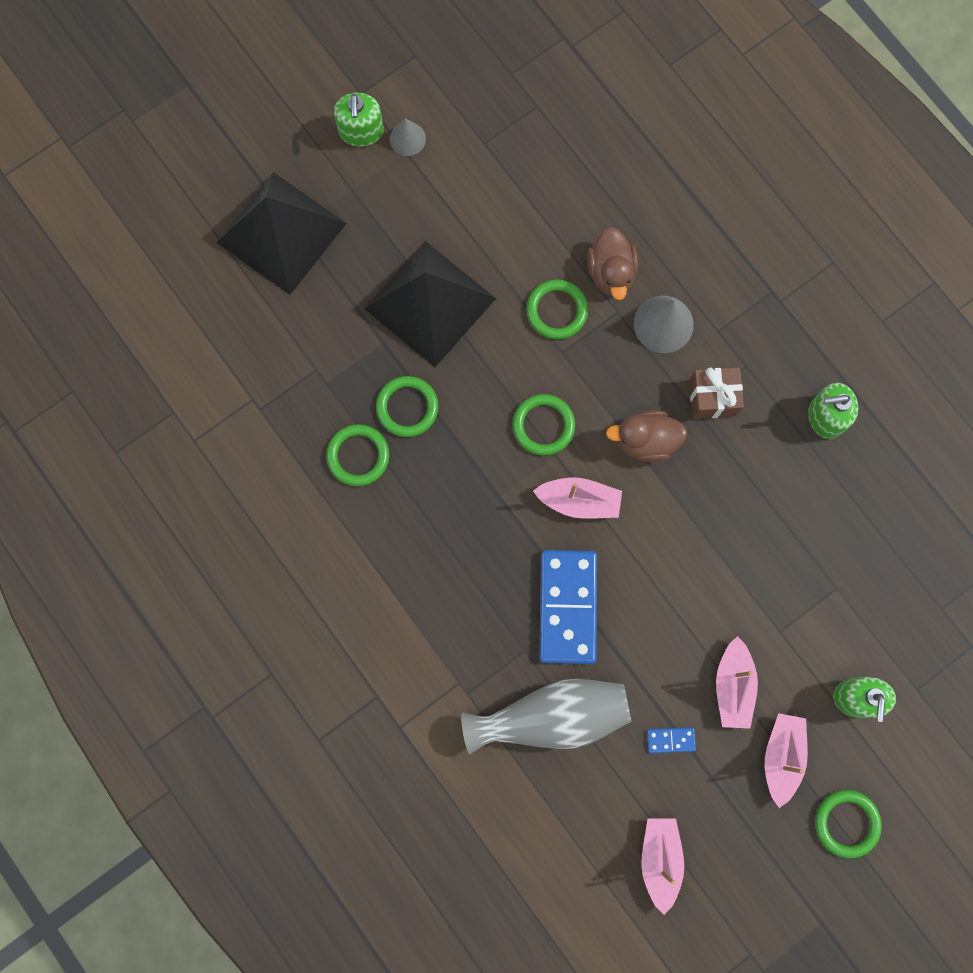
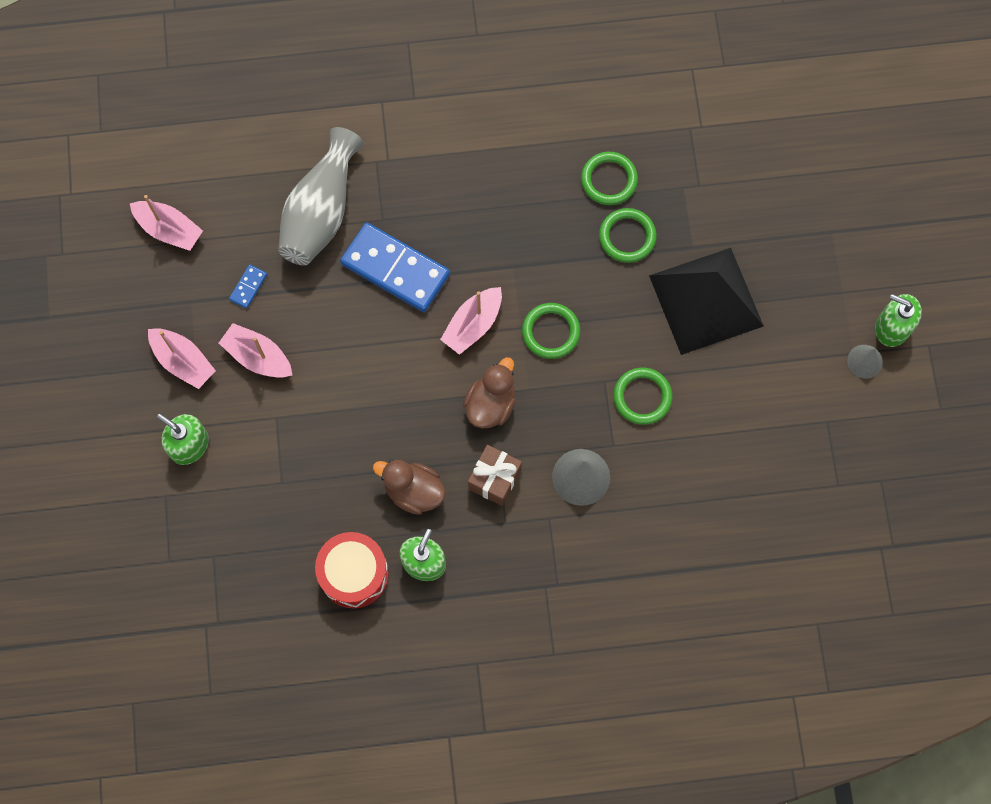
camera: 120 degrees right, 5 degrees down
black pyramid [216,172,347,295] -> none
brown duck [587,227,638,300] -> brown duck moved to [373,460,446,515]
green ring [815,790,882,858] -> none
none -> red drum [315,532,389,608]

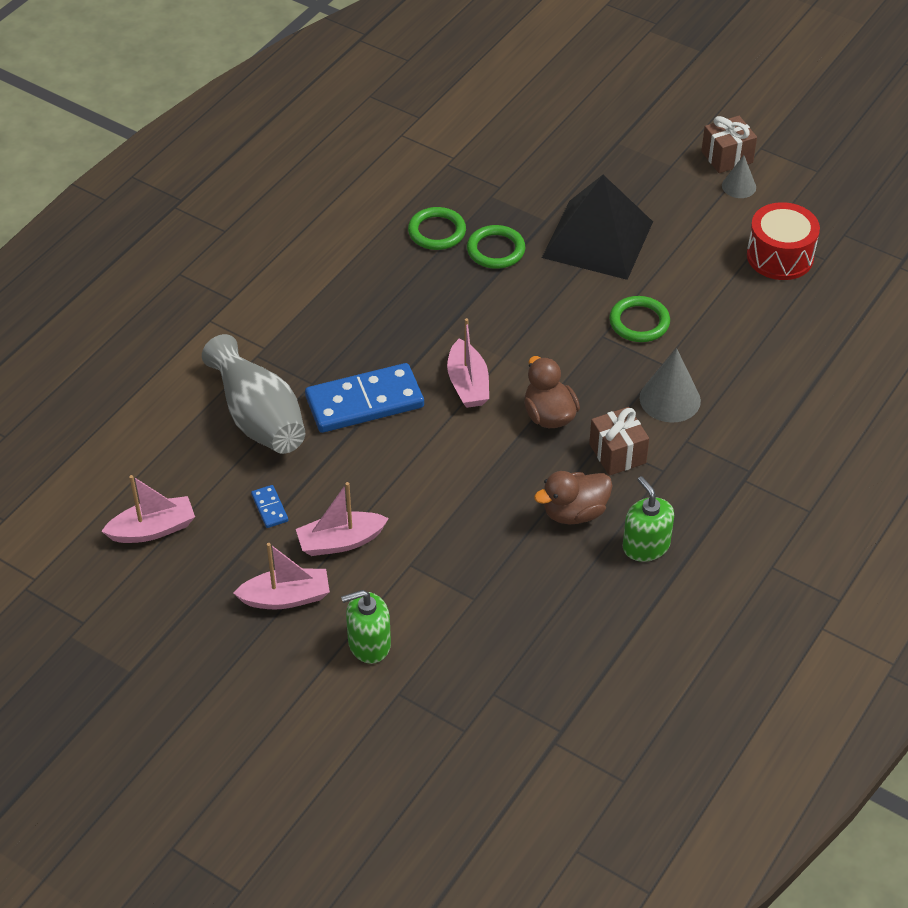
camera: 50 degrees left, 25 degrees down
red drum [315,532,389,608] -> red drum moved to [747,202,820,280]
green ring [522,303,580,359] -> none
green soap dispenser [875,294,922,347] -> brown gift [702,116,757,173]

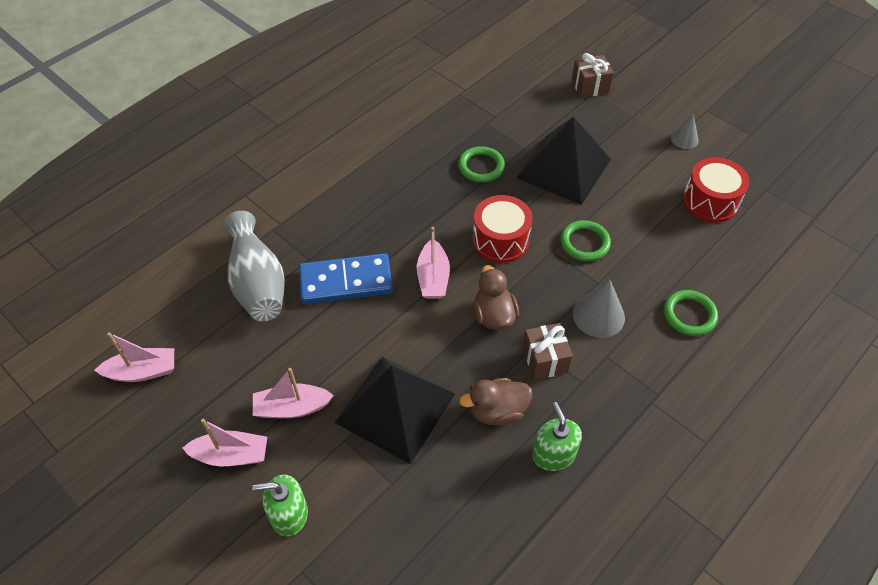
camera: 10 degrees right, 5 degrees up
blue domino [251,485,288,528] -> none
green ring [408,207,466,250] -> green ring moved to [664,290,718,336]
brown gift [702,116,757,173] -> brown gift moved to [572,53,614,98]
none -> black pyramid [335,356,455,465]
none -> red drum [473,195,533,263]

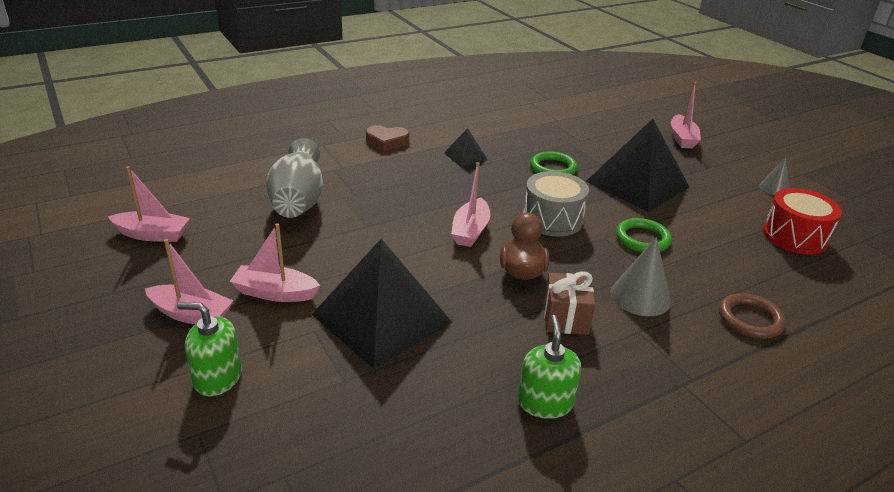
camera: 15 degrees right, 20 degrees down
blue domino [299,253,393,304] -> none
brown duck [459,378,532,425] -> none
red drum [473,195,533,263] -> grey drum [523,171,589,237]
brown gift [572,53,614,98] -> pink boat [671,82,701,149]
green ring [664,290,718,336] -> brown ring [719,293,786,339]
none -> brown heart [366,125,409,151]
none -> black pyramid [444,128,488,167]

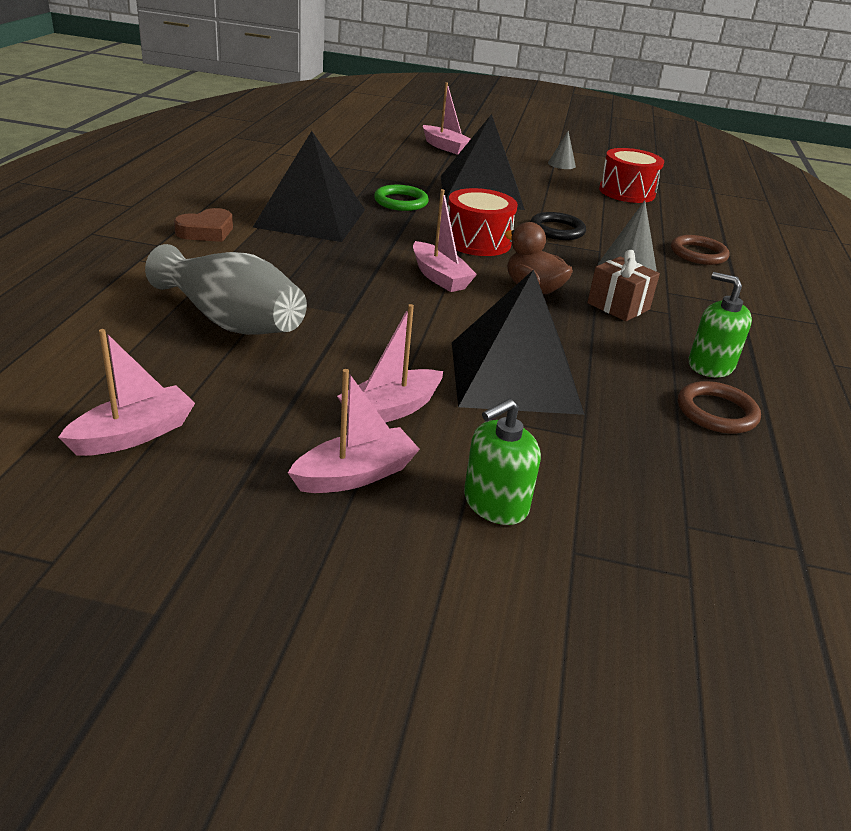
camera: 50 degrees left, 0 degrees up
black pyramid [444,128,488,167] -> black pyramid [252,131,365,242], size x2.20
grey drum [523,171,589,237] -> red drum [448,188,518,256]
green ring [616,218,672,252] -> black ring [530,212,586,240]
none -> brown ring [678,381,761,434]

